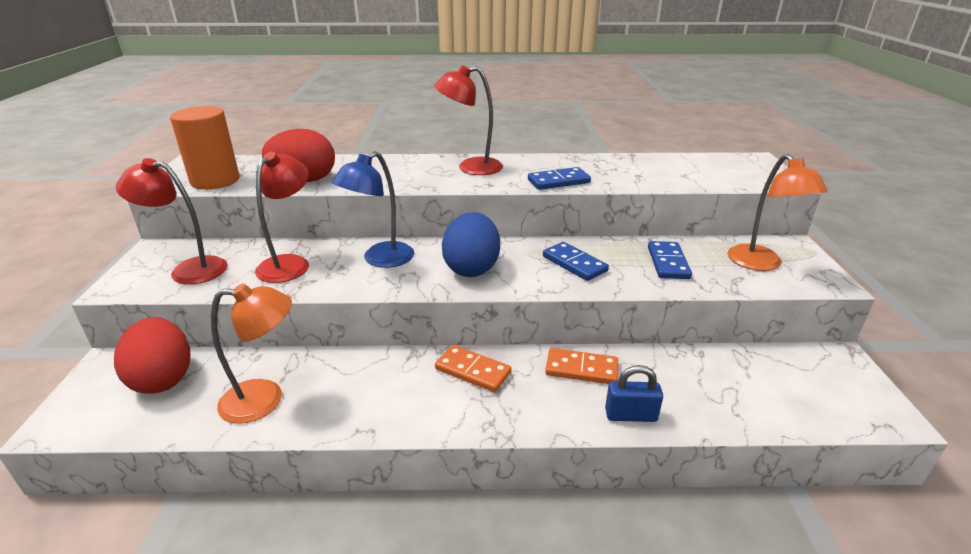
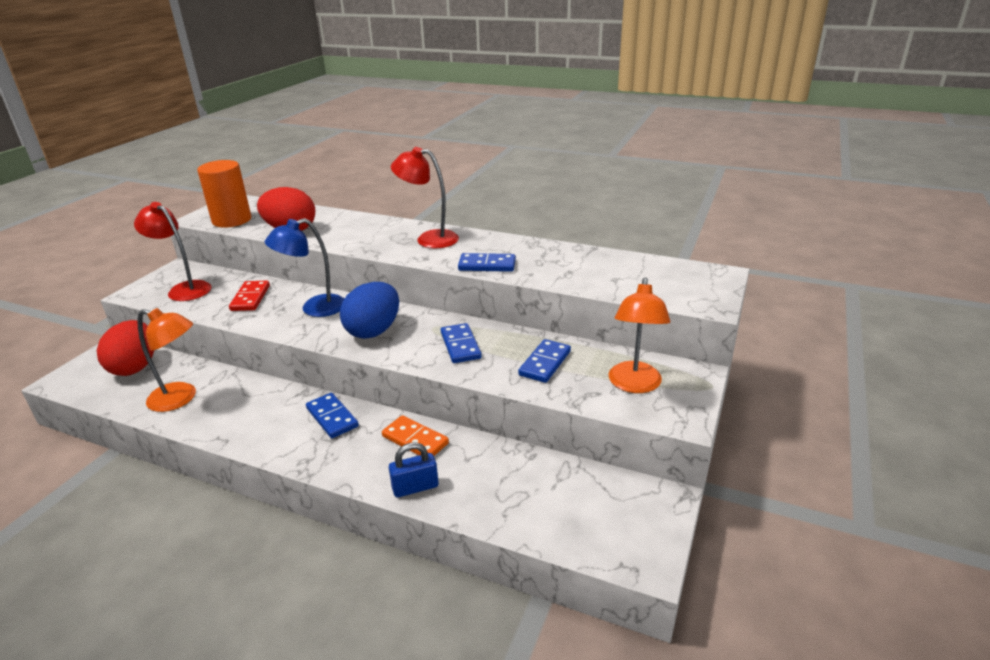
camera: 25 degrees right, 0 degrees up
red lamp [255,152,309,283] -> red domino [229,281,270,311]
orange domino [435,345,511,392] -> blue domino [306,393,359,438]
blue padlock [605,365,663,422] -> blue padlock turned 45 degrees counterclockwise [389,442,439,498]

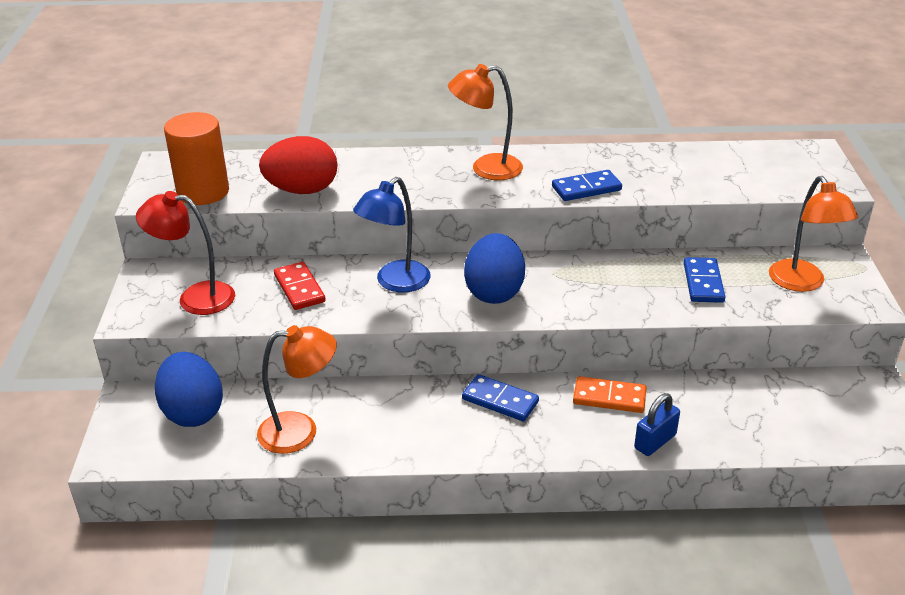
camera: 25 degrees left, 5 degrees up
red egg [96,320,154,376] -> blue egg [155,352,223,427]
red lamp [391,147,459,248] -> orange lamp [448,64,523,180]
blue domino [441,323,482,363] -> none

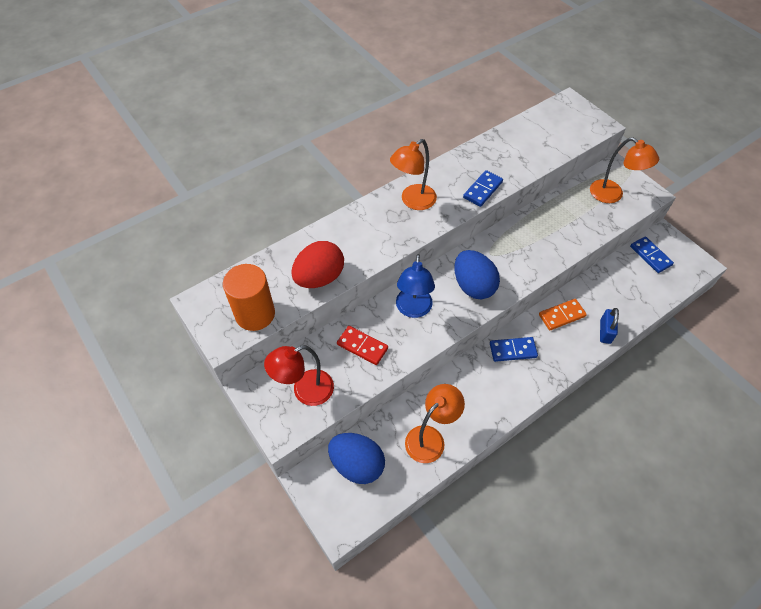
camera: 35 degrees left, 20 degrees up
blue domino [684,257,725,303] -> blue domino moved to [630,236,674,273]

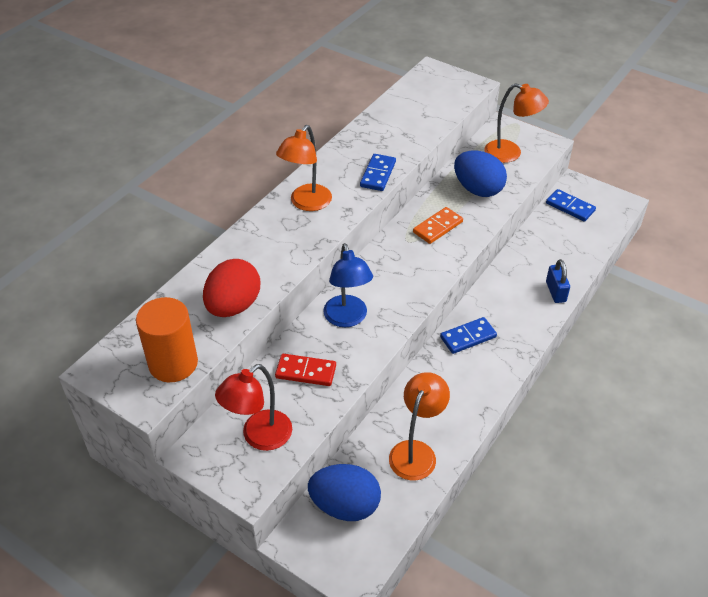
camera: 20 degrees left, 10 degrees down
blue egg [454,250,500,299] -> blue egg moved to [454,150,507,197]
orange domino [539,299,587,330] -> orange domino moved to [413,207,463,244]

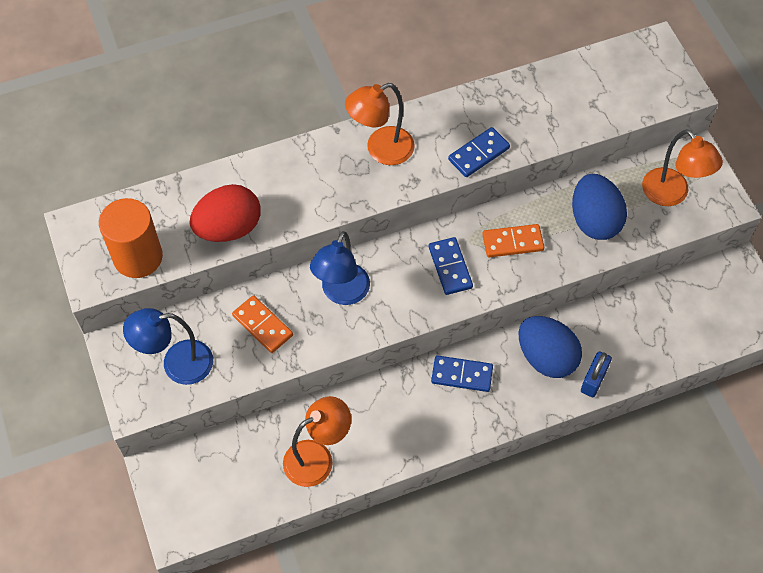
camera: 35 degrees right, 15 degrees up
red lamp [215,364,292,451] -> blue lamp [123,308,213,385]
red domino [275,354,336,386] -> orange domino [232,295,293,353]
blue egg [308,464,381,521] -> blue egg moved to [518,316,582,378]
blue domino [546,189,596,222] -> blue domino moved to [429,237,473,295]

